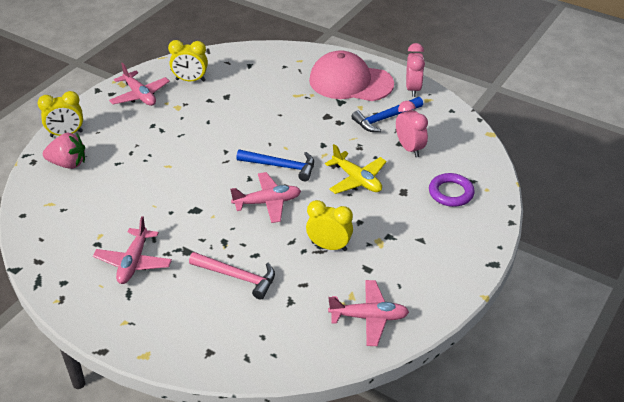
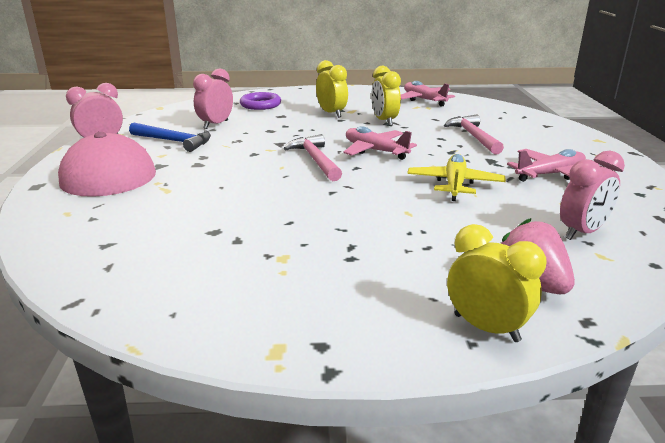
camera: 125 degrees left, 15 degrees down
pink plane [109,62,170,106] -> none
yellow clock [168,40,208,82] -> yellow clock moved to [316,60,348,118]
blue hammer [236,150,314,181] -> pink hammer [284,134,342,181]
yellow plane [325,144,387,194] -> yellow plane moved to [407,154,506,201]
none -> pink clock [560,151,625,240]

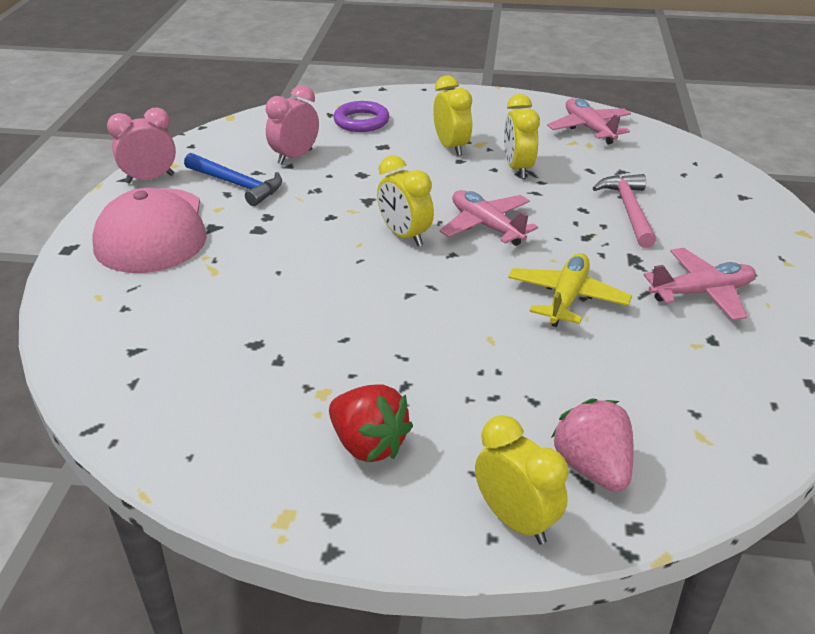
camera: 10 degrees right, 10 degrees up
pink hammer [284,134,342,181] -> yellow clock [377,155,434,246]
pink clock [560,151,625,240] -> none
none -> red strawberry [329,384,413,462]

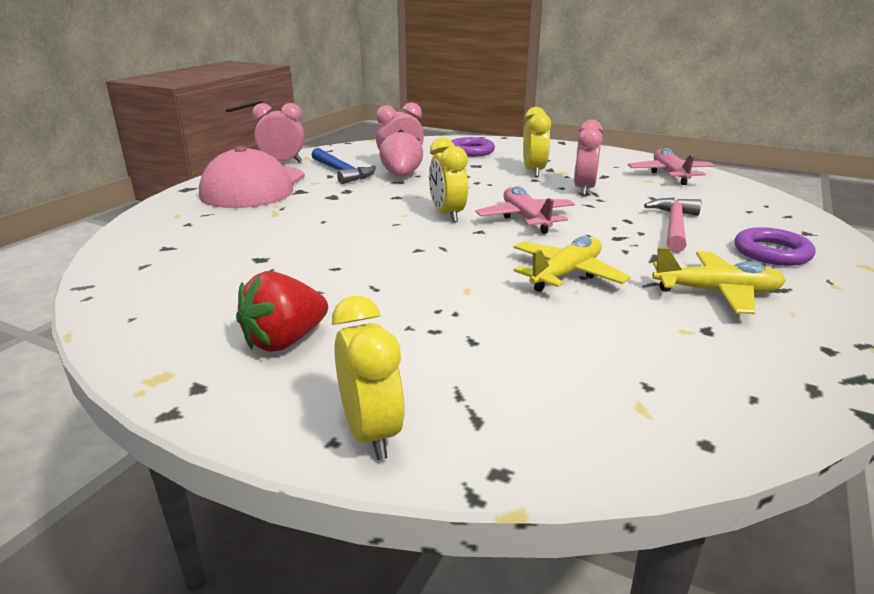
camera: 20 degrees right, 10 degrees down
red strawberry [329,384,413,462] -> red strawberry turned 75 degrees clockwise [236,271,328,352]
yellow clock [504,94,540,179] -> pink clock [574,119,603,196]
pink strawberry [551,398,634,492] -> pink strawberry moved to [379,129,423,177]
pink plane [644,248,756,321] -> yellow plane [652,247,786,314]
none -> purple ring [735,227,815,266]

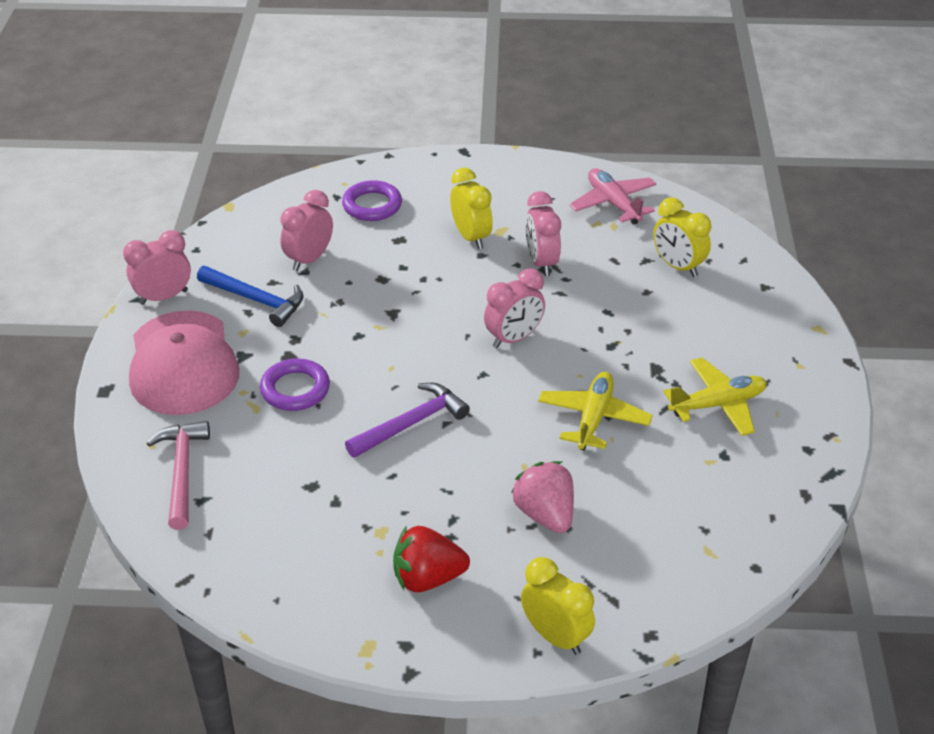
camera: 25 degrees left, 15 degrees up
red strawberry [236,271,328,352] -> red strawberry turned 60 degrees clockwise [393,526,470,592]
pink strawberry [379,129,423,177] -> pink strawberry moved to [511,461,574,533]
yellow clock [429,137,468,222] -> yellow clock moved to [653,197,711,277]
pink plane [476,186,575,234] -> pink clock [484,268,545,348]
pink hammer [644,198,702,253] -> pink hammer moved to [147,421,210,530]
purple ring [735,227,815,266] -> purple ring moved to [260,358,330,411]
none -> purple hammer [345,383,470,458]

